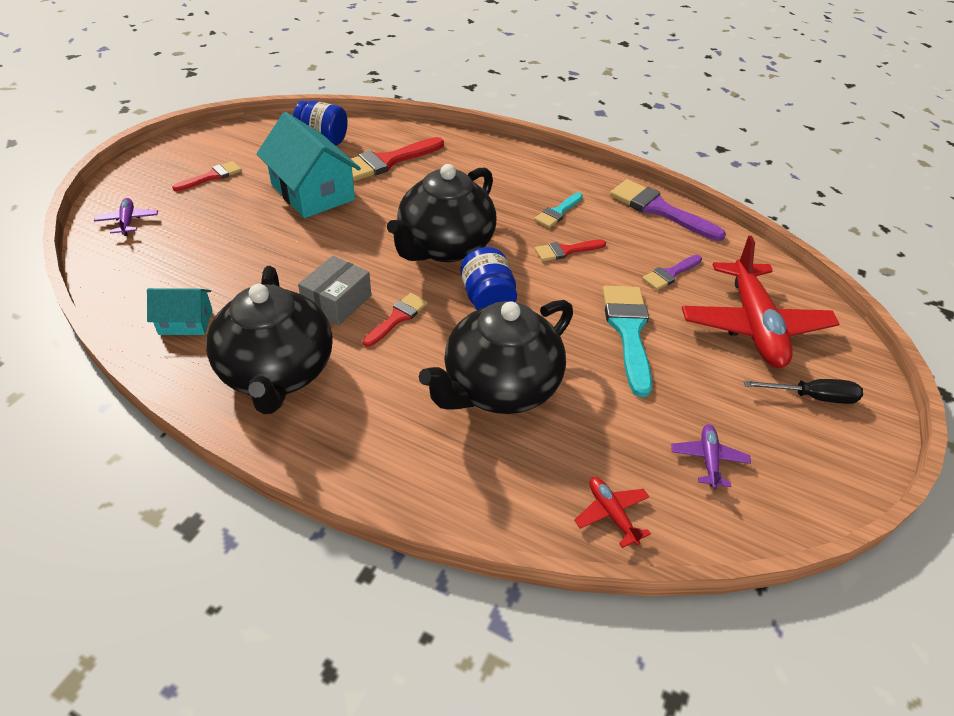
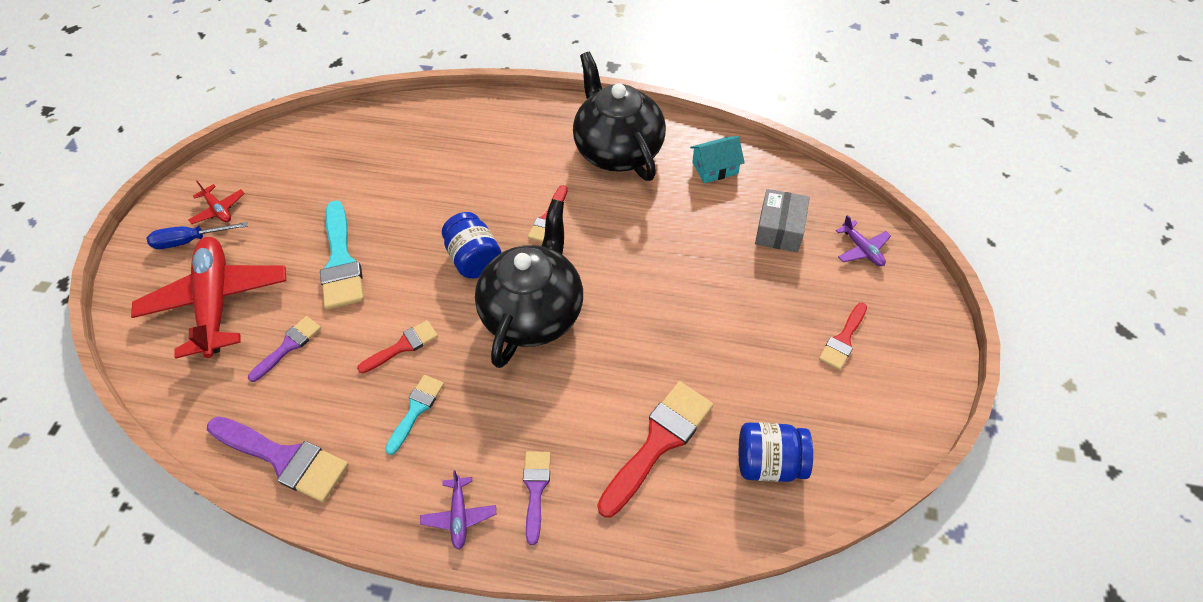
camera: 170 degrees right, 10 degrees up
turquoise house [256,112,361,218] -> none
grey box [298,256,371,326] -> grey box moved to [755,189,810,252]
black teapot [419,300,573,414] -> none
red plane [574,477,651,548] -> red plane moved to [188,181,245,224]
purple plane [671,424,751,489] -> purple plane moved to [420,470,496,550]
black screwdriver [744,379,863,404] -> blue screwdriver [147,222,248,249]
none -> purple brush [523,452,551,545]

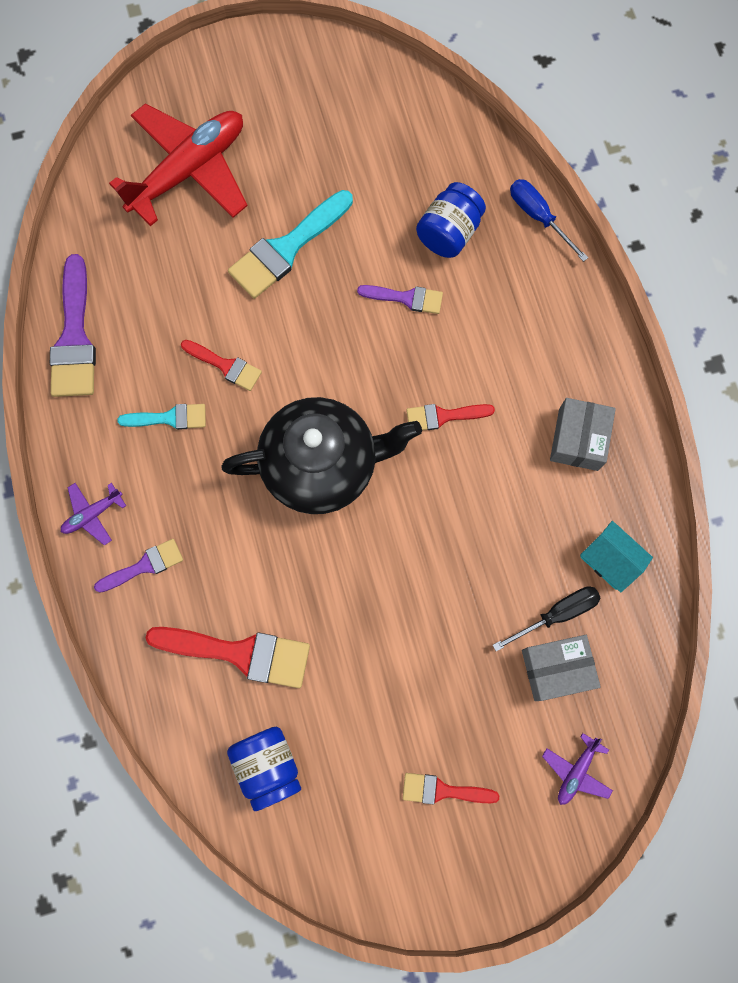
camera: 60 degrees right, 20 degrees up
blue screwdriver [147,222,248,249] -> blue screwdriver moved to [510,179,588,262]
red plane [188,181,245,224] -> none
purple brush [248,316,321,382] -> purple brush moved to [357,285,443,314]
blue jar [442,212,501,278] -> blue jar moved to [416,182,486,258]
black teapot [573,52,666,181] -> grey box [550,398,616,471]
none -> black screwdriver [493,587,601,651]

